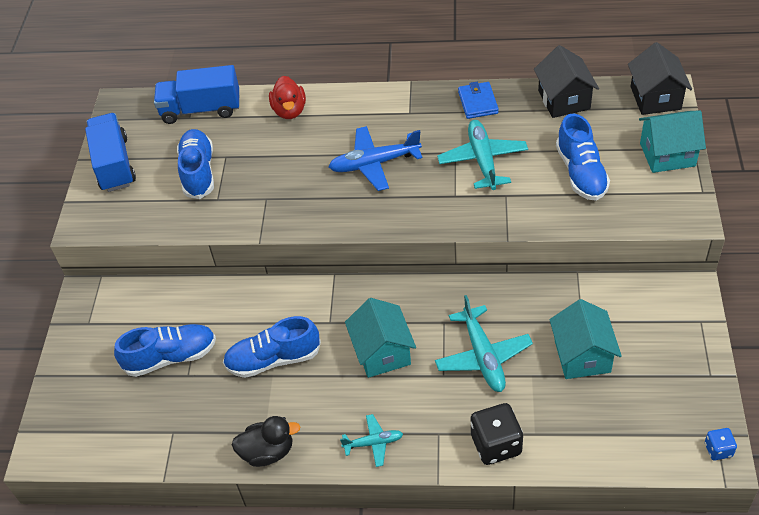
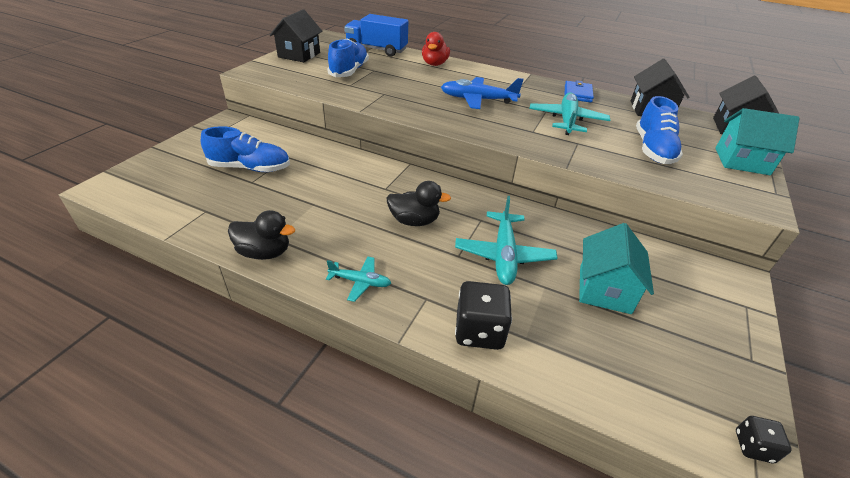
camera: 15 degrees right, 10 degrees down
blue truck [85,113,136,192] -> black house [270,9,322,62]
blue shoe [223,316,321,378] -> none
turquoise house [345,298,416,378] -> black duck [386,181,451,226]
blue dice [705,428,737,460] -> black dice [736,416,792,463]

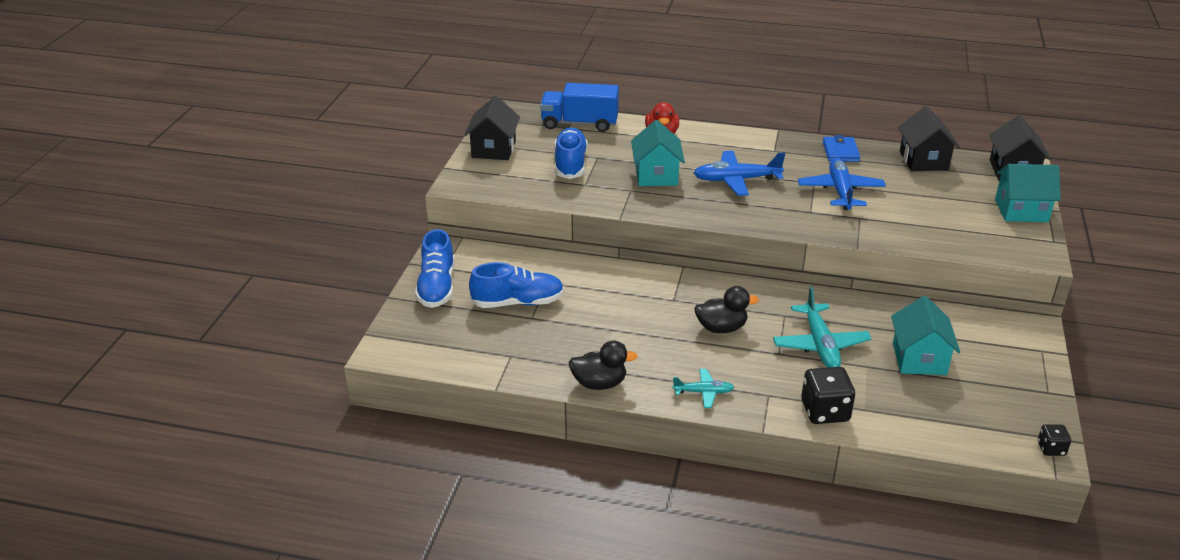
camera: 10 degrees left, 5 degrees down
turquoise plane [529,93,610,135] -> blue plane [798,157,886,210]
blue shoe [636,96,683,164] -> blue shoe moved to [415,229,455,308]
none -> turquoise house [631,120,685,186]

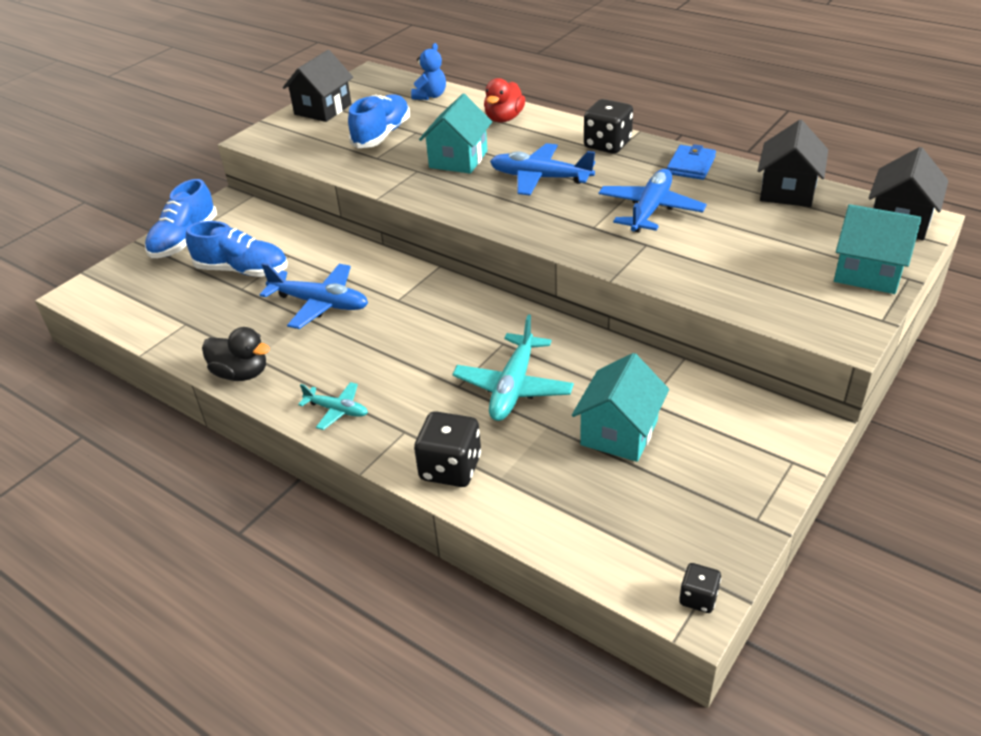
camera: 25 degrees right, 5 degrees up
blue truck [540,83,619,132] -> blue teddy bear [411,43,446,100]
black duck [694,286,759,333] -> none
none -> blue plane [260,263,368,329]
none -> black dice [584,99,633,153]

